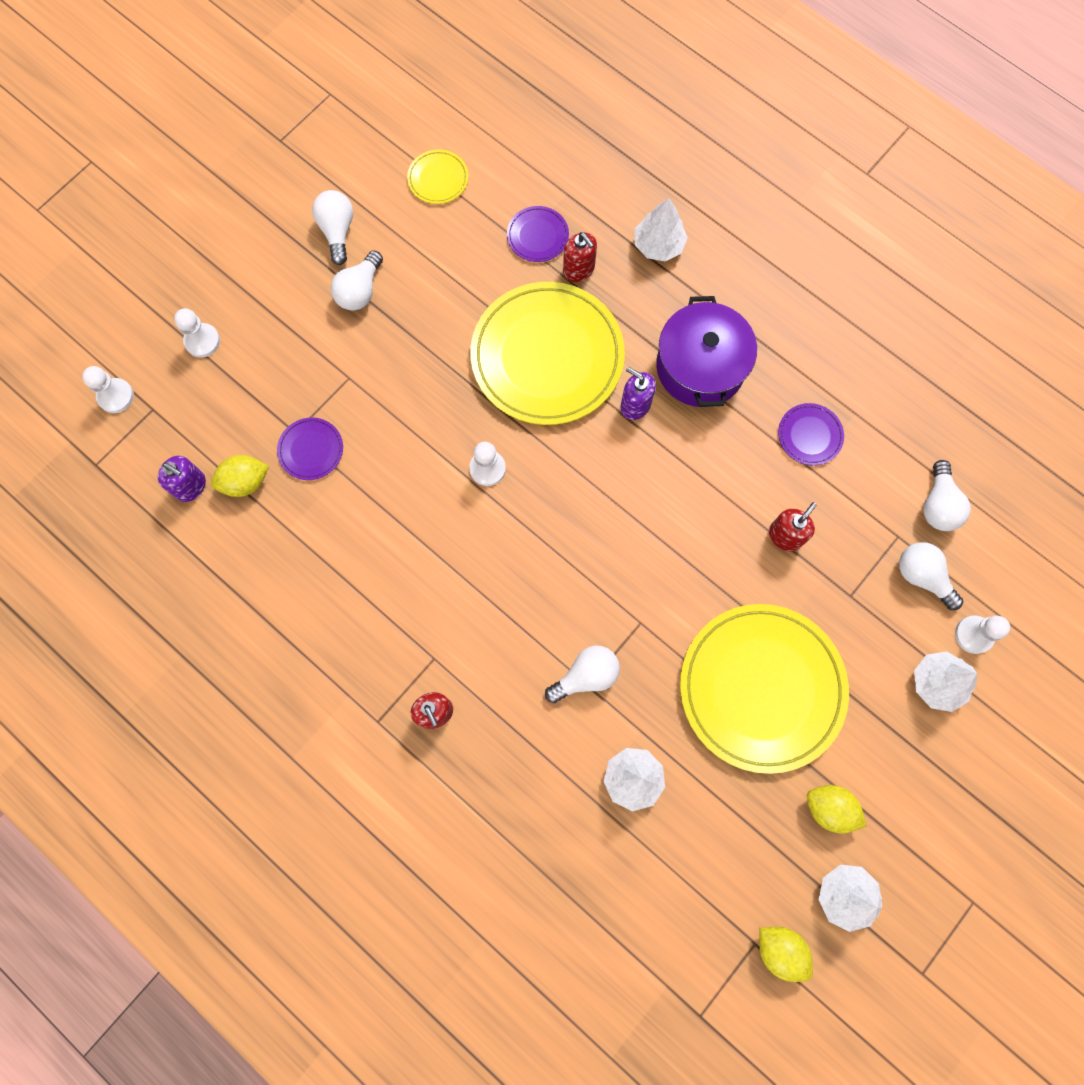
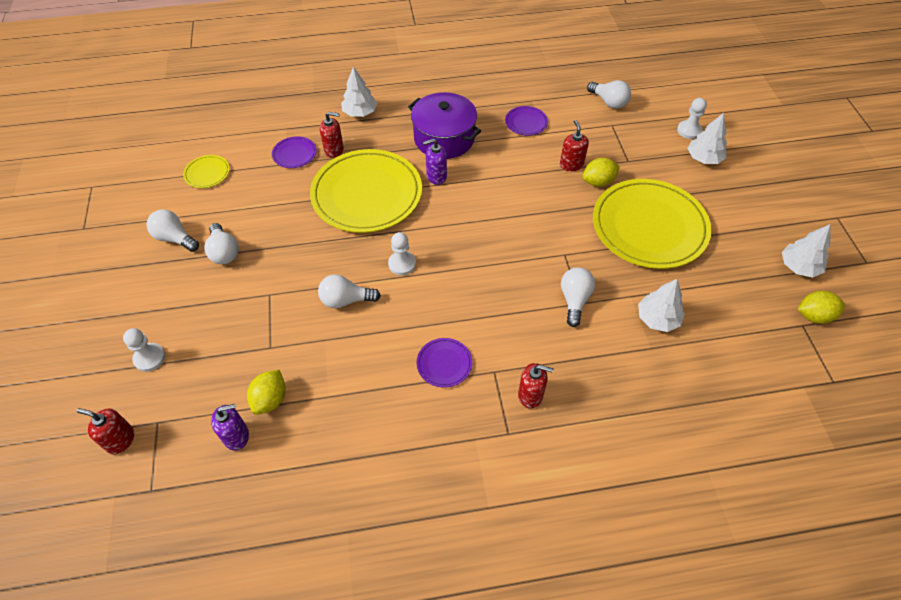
camera: 50 degrees left, 20 degrees down
white pawn [82,366,134,413] -> red soap dispenser [77,408,134,454]
purple plate [277,418,343,480] -> purple plate moved to [417,338,472,388]
yellow lemon [807,785,867,834] -> yellow lemon moved to [583,158,620,187]
white light bulb [899,542,964,610] -> white light bulb moved to [318,274,381,308]

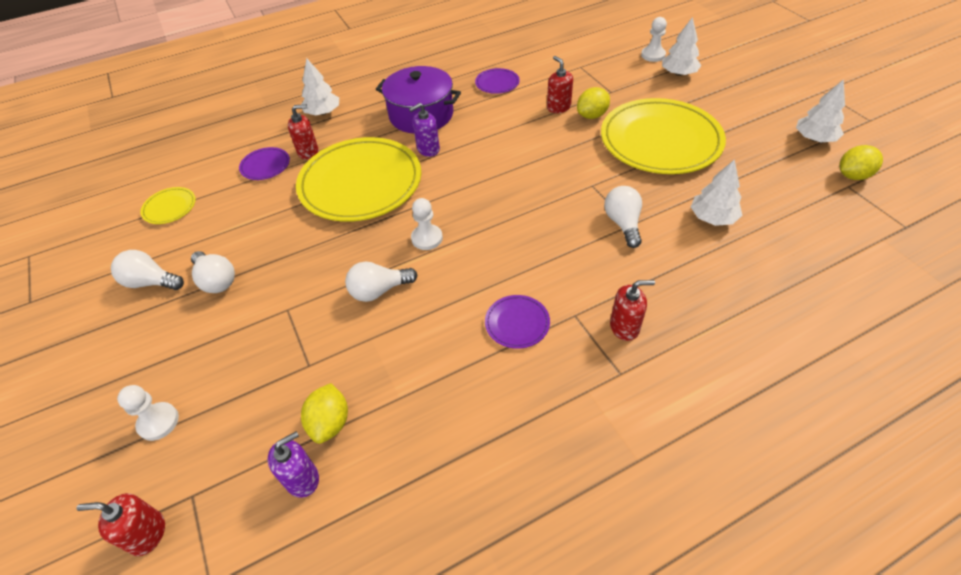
camera: 15 degrees left, 5 degrees down
white light bulb [587,80,631,109] -> none

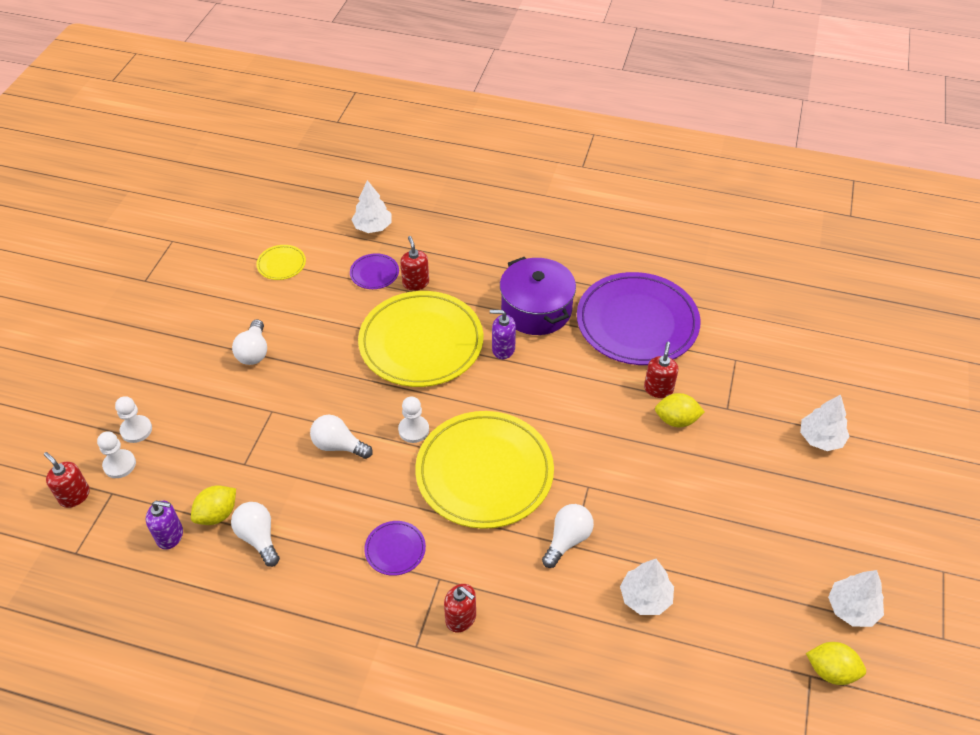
camera: 40 degrees right, 0 degrees up
white light bulb [111,250,184,290] -> white light bulb moved to [231,502,280,567]
red soap dispenser [288,104,318,160] -> red soap dispenser turned 135 degrees counterclockwise [400,236,429,290]
white tree [301,58,339,115] -> white tree moved to [352,180,392,233]
purple plate [475,68,520,94] -> purple plate [577,272,701,365], size x2.38
yellow plate [601,98,726,174] -> yellow plate moved to [415,411,554,529]
white pawn [641,17,667,62] -> white pawn moved to [97,432,136,478]

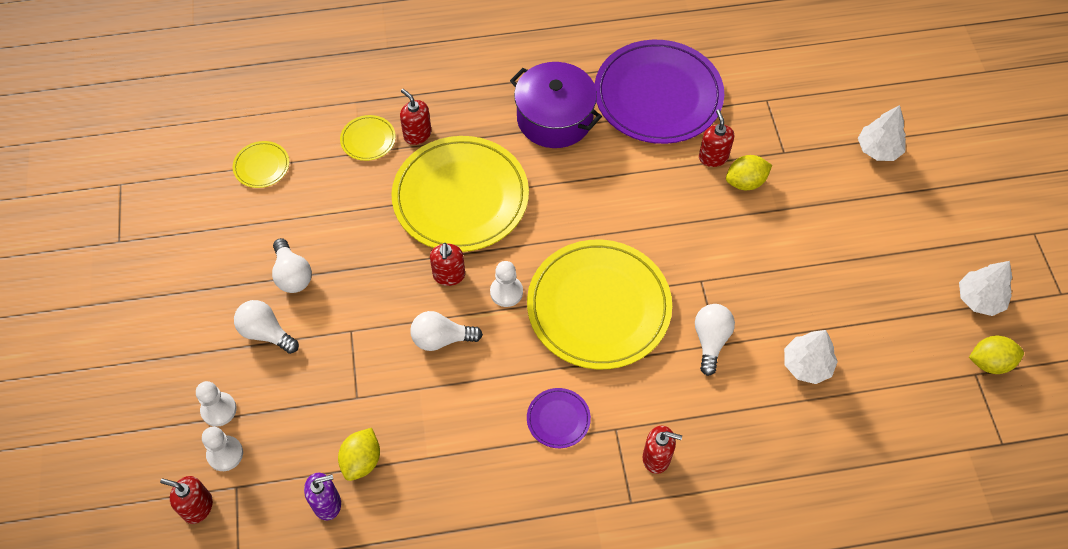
camera: 25 degrees left, 10 degrees up
white light bulb [231,502,280,567] -> white light bulb moved to [234,300,299,354]
purple plate [350,253,399,289] -> yellow plate [340,115,396,161]
white tree [352,180,392,233] -> none
purple soap dispenser [490,310,516,359] -> none
none -> red soap dispenser [430,243,465,286]

